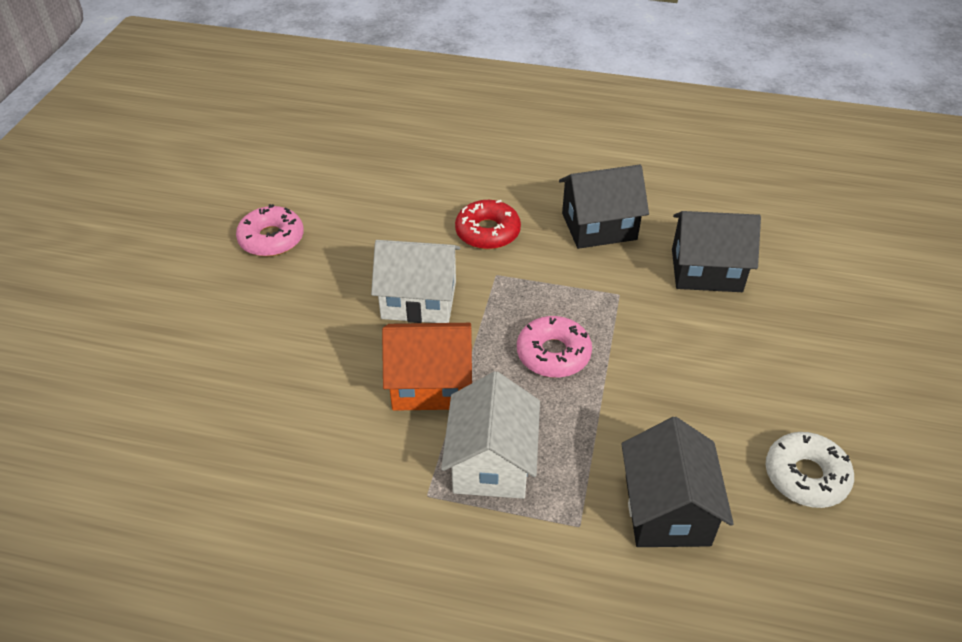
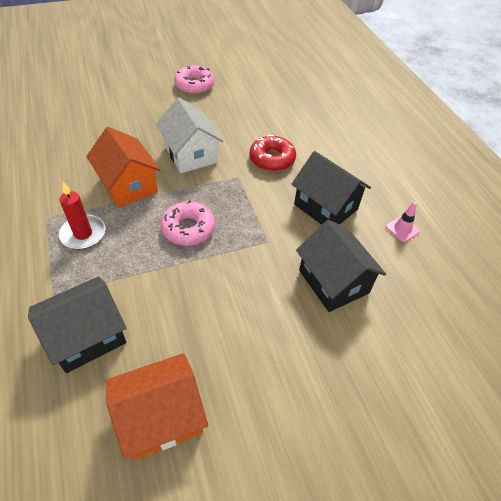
camera: 55 degrees right, 5 degrees up
white house [441,371,540,499] -> red candle [59,182,106,249]
white donut [766,432,854,508] -> orange house [106,353,208,460]
none -> pink traffic cone [386,202,420,242]

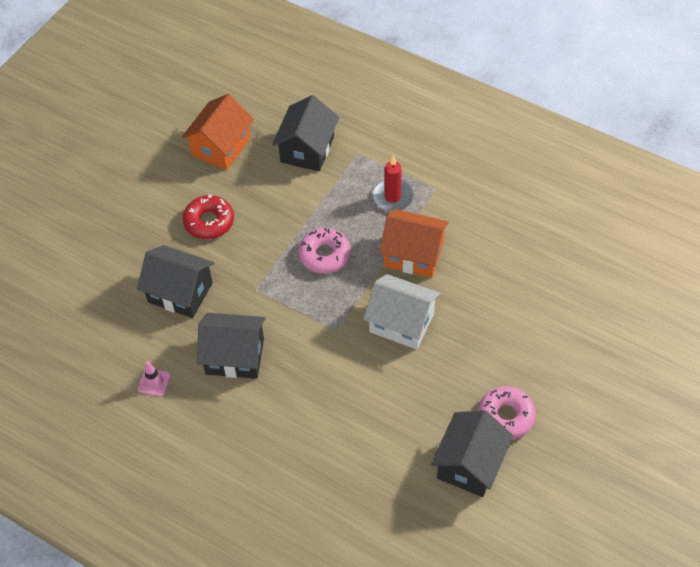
camera: 145 degrees right, 5 degrees up
red donut [250,135,296,171] -> red donut moved to [183,194,234,239]
none -> black house [431,410,513,497]

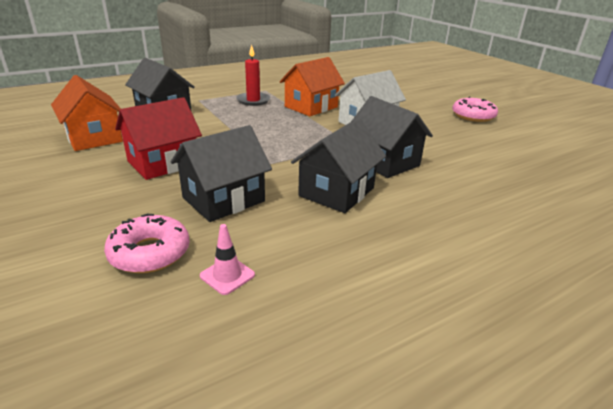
camera: 65 degrees left, 25 degrees down
pink traffic cone [138,361,171,396] -> pink traffic cone moved to [200,224,255,295]
red donut [183,194,234,239] -> red house [115,97,202,180]
pink donut [298,228,351,274] -> pink donut moved to [104,214,190,273]
black house [431,410,513,497] -> black house moved to [351,96,433,178]

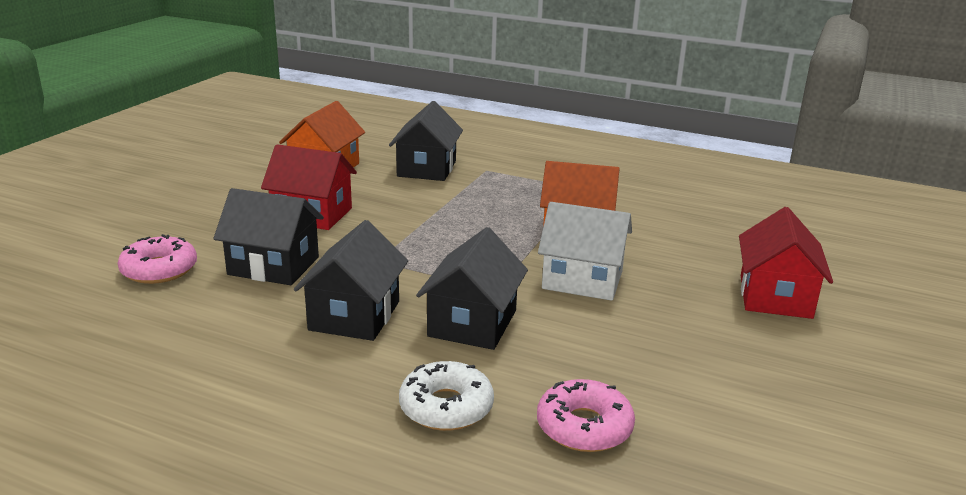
camera: 55 degrees right, 5 degrees down
pink traffic cone [200,224,255,295] -> none
red candle [236,44,270,106] -> none
black house [291,118,386,213] -> black house turned 75 degrees counterclockwise [294,220,408,341]
pink donut [452,96,498,122] -> pink donut moved to [537,379,635,452]
none -> white donut [399,361,494,431]
none -> red house [739,207,833,319]

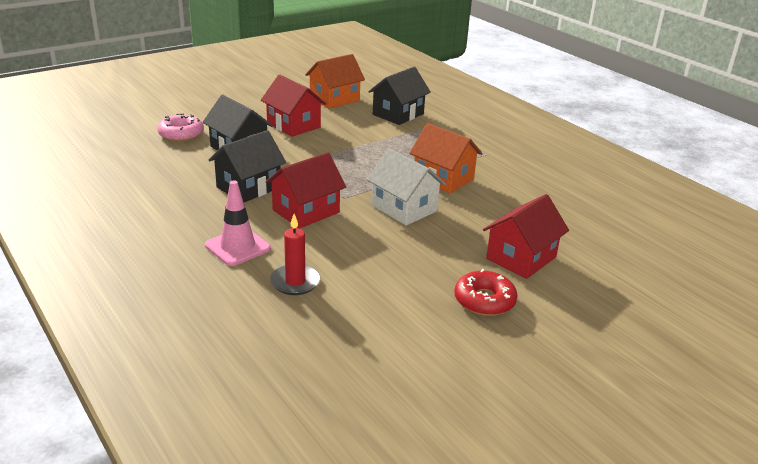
camera: 30 degrees right, 5 degrees up
white donut [399,361,494,431] -> pink traffic cone [205,181,271,266]
black house [416,227,528,350] -> red house [266,152,346,229]
pink donut [537,379,635,452] -> red candle [270,214,321,295]
none -> red donut [455,269,518,316]

